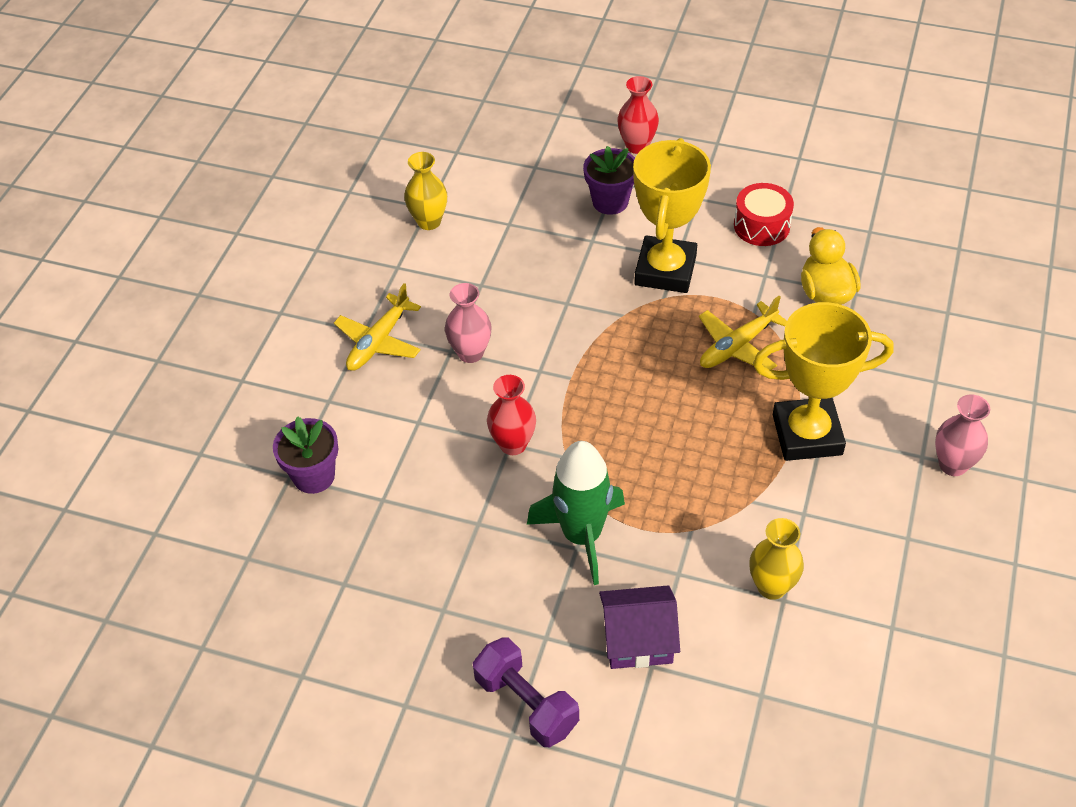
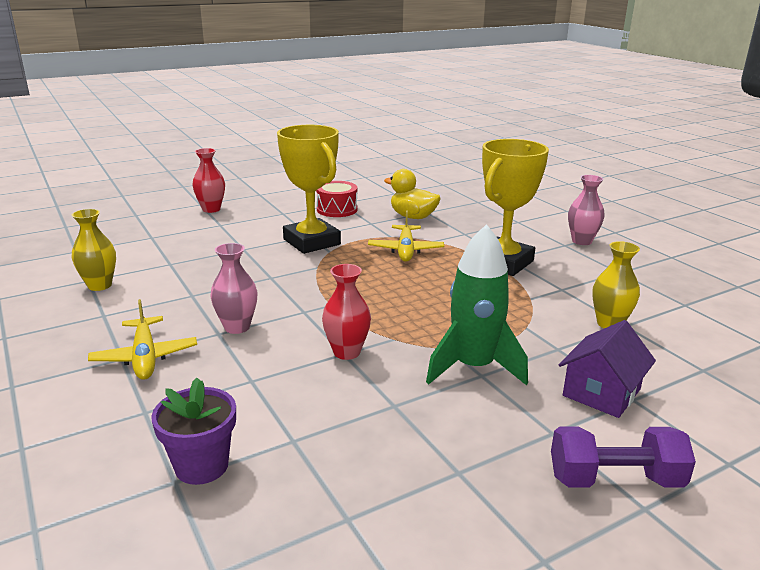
camera: 50 degrees left, 25 degrees down
purple flower pot [583,146,635,215] -> none

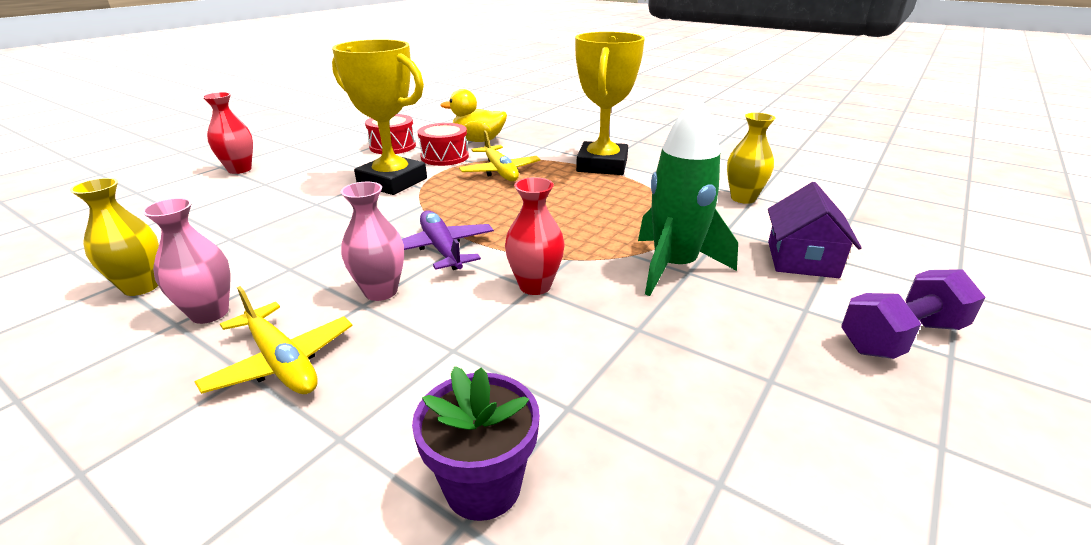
camera: 25 degrees left, 5 degrees up
pink vase [568,175,605,245] -> pink vase moved to [142,198,230,324]
none -> purple plane [402,210,494,270]
none -> red drum [417,123,469,166]

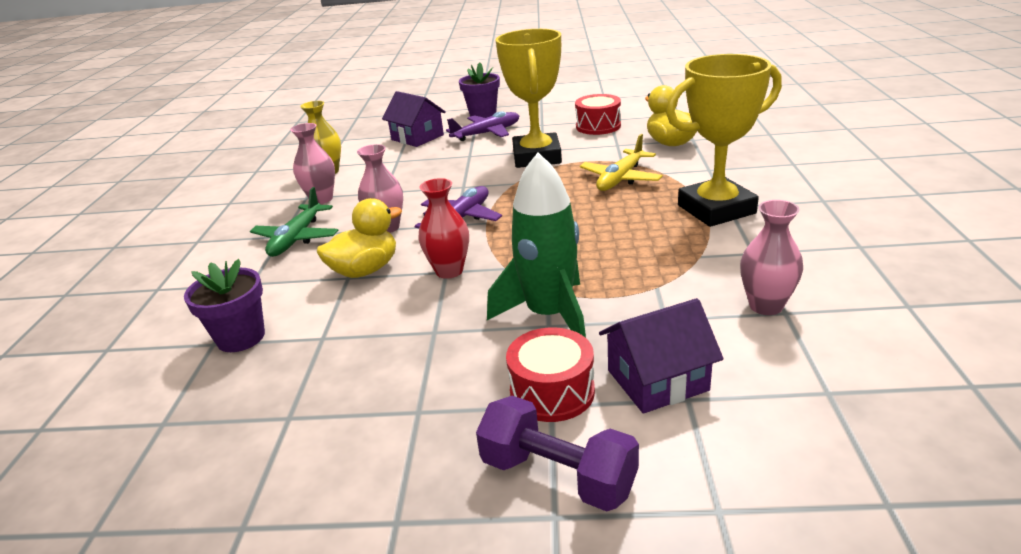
camera: 60 degrees right, 0 degrees up
yellow plane [195,286,353,394] -> green plane [250,187,338,257]
red vase [202,92,253,174] -> purple flower pot [459,63,500,118]
red drum [417,123,469,166] -> red drum moved to [506,327,595,422]
yellow vase [727,113,775,204] -> pink vase [740,200,803,315]
none -> yellow duck [317,198,402,278]
none -> purple house [382,91,446,147]
none -> purple plane [446,111,519,141]

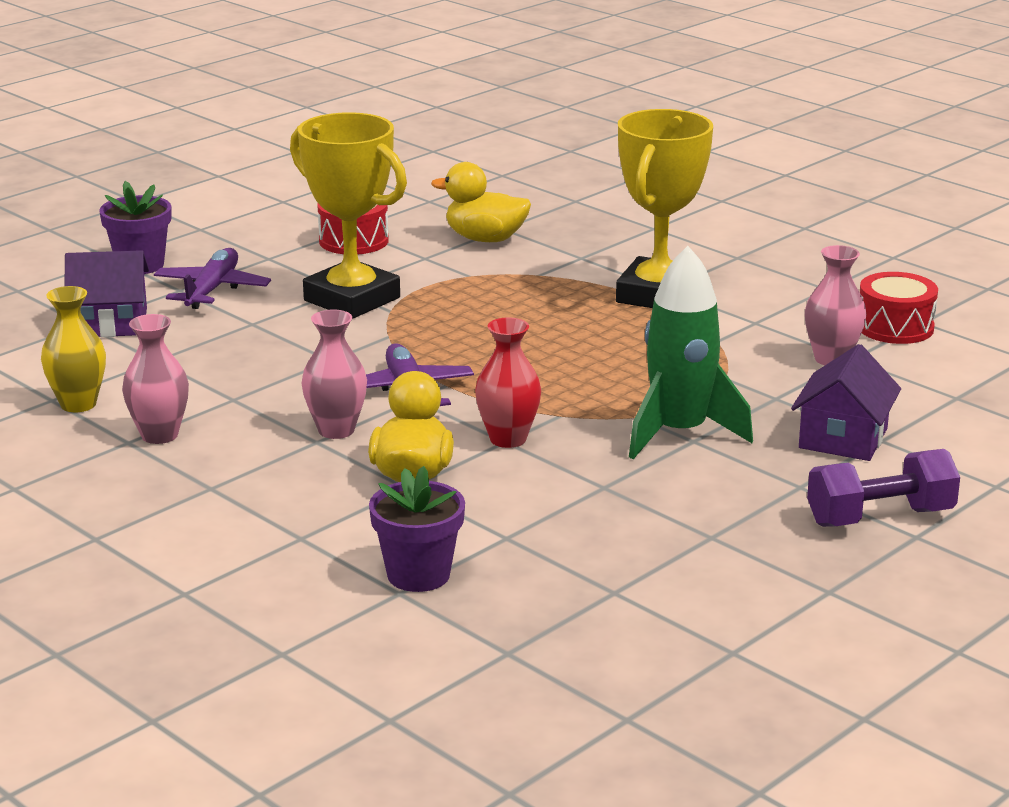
camera: 50 degrees left, 5 degrees down
green plane [250,187,338,257] -> none
red drum [506,327,595,422] -> red drum moved to [860,272,938,344]
yellow plane [580,134,663,191] -> none

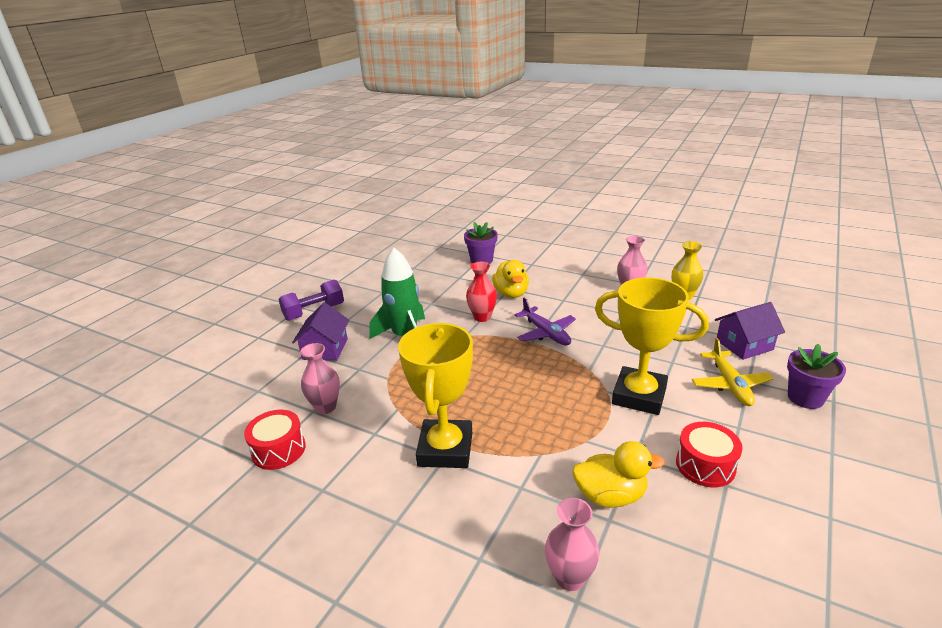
camera: 165 degrees right, 5 degrees up
purple plane [154,248,271,309] -> yellow plane [692,338,773,406]
pink vase [301,310,367,439] -> pink vase moved to [545,498,599,591]

